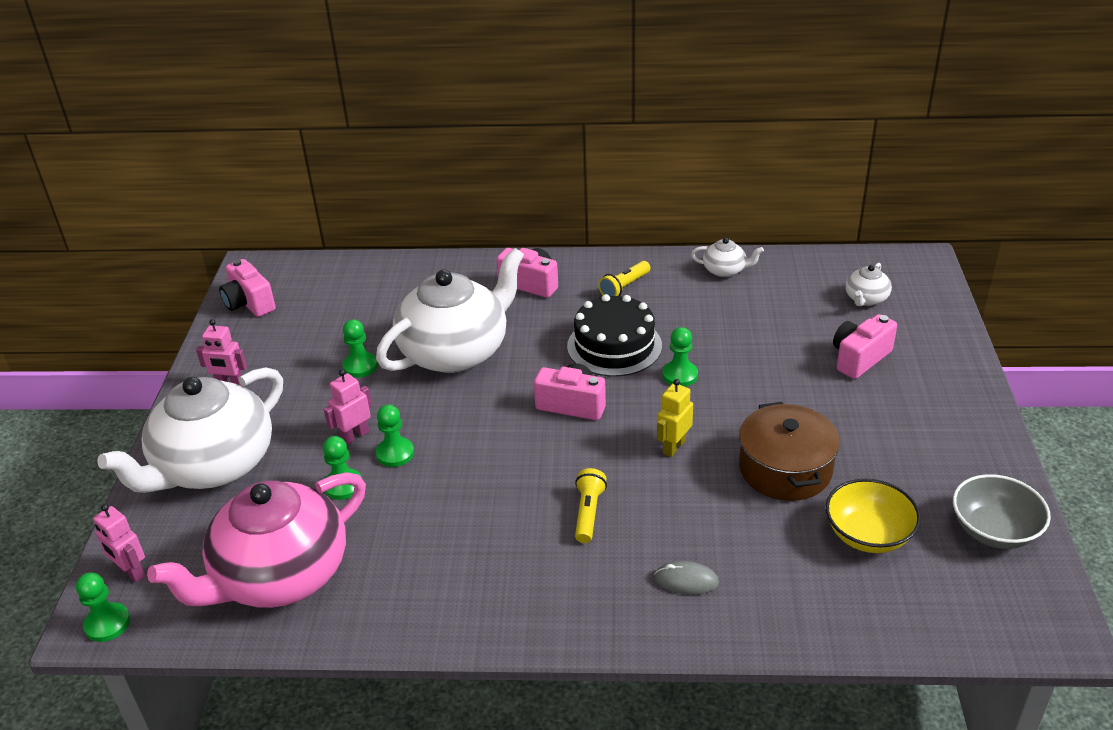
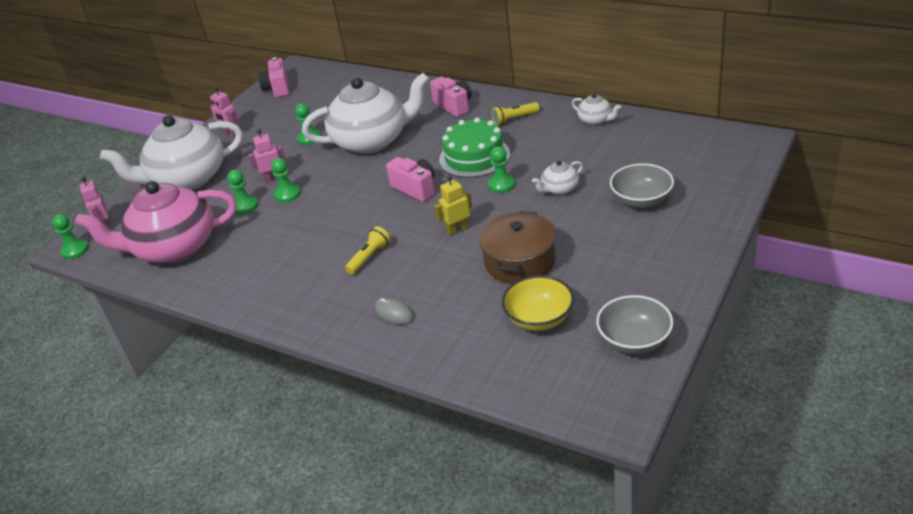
camera: 30 degrees right, 0 degrees up
black cake [567,294,662,376] -> green cake [439,117,510,178]
pink camera [833,314,897,379] -> grey bowl [610,163,674,208]
white teapot [845,263,892,306] -> white teapot moved to [532,160,583,195]

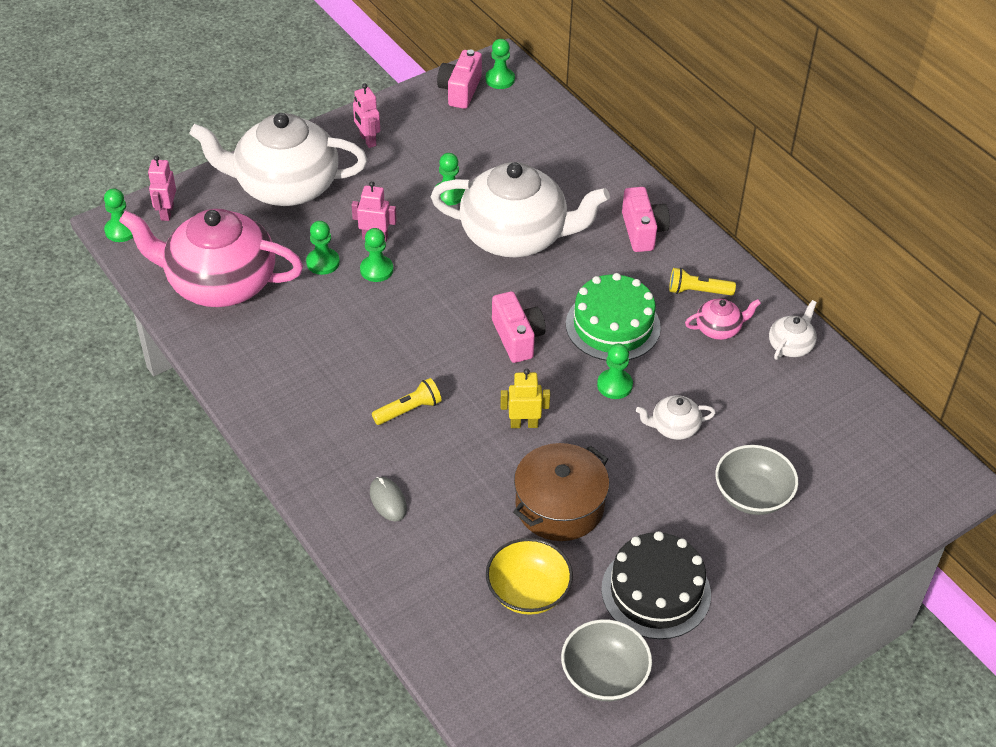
camera: 20 degrees right, 10 degrees up
white teapot [572,93,621,125] -> white teapot turned 120 degrees counterclockwise [769,300,817,360]
none -> green pawn [486,39,515,89]
none -> black cake [601,531,711,639]
none -> pink teapot [685,298,761,340]

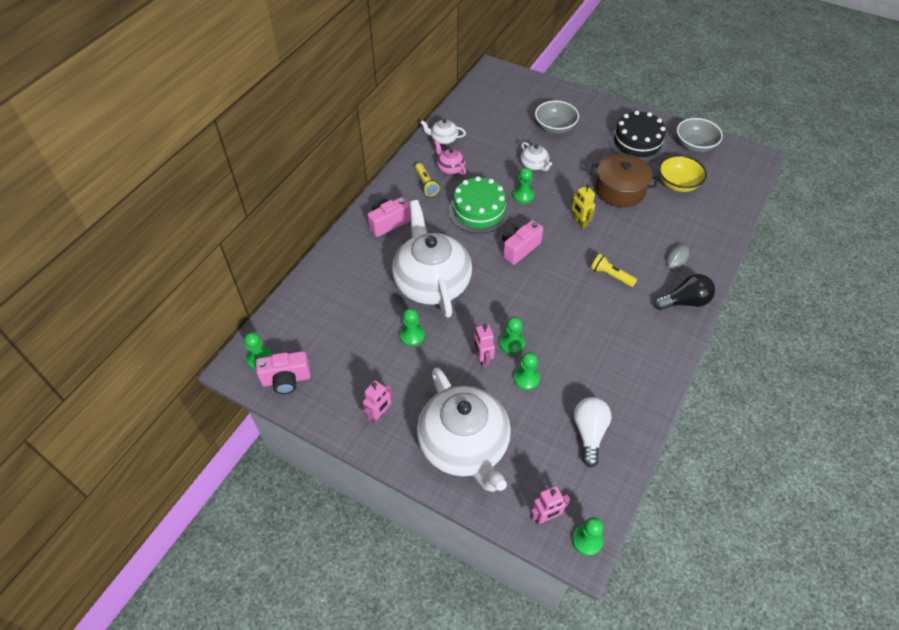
camera: 115 degrees left, 5 degrees up
pink teapot [119,209,303,307] -> white light bulb [574,397,611,468]
none -> black light bulb [654,274,715,310]

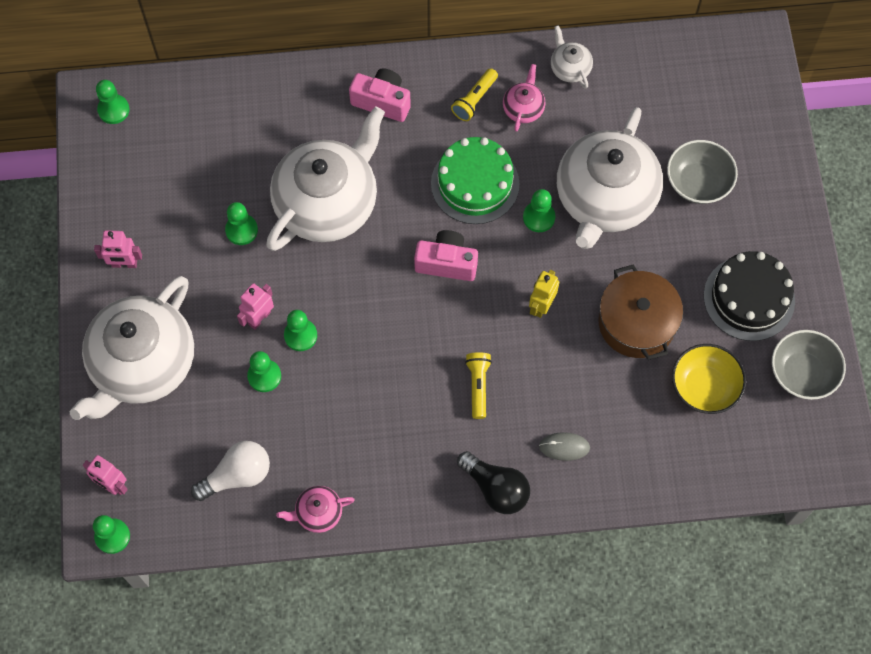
camera: 55 degrees right, 15 degrees up
pink camera [256,351,311,394] -> none
white teapot [521,142,552,171] -> white teapot [557,107,663,249], size x2.40
none -> pink teapot [276,486,355,533]

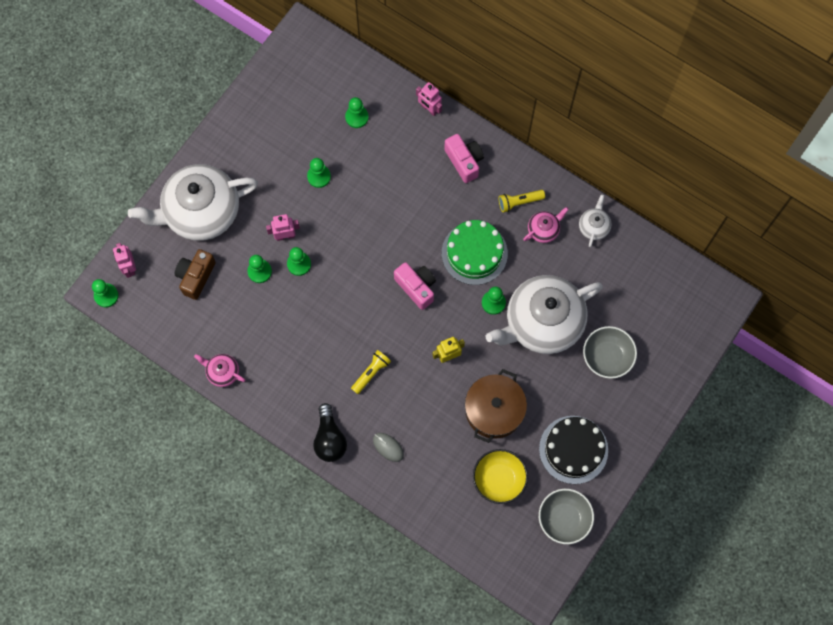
camera: 40 degrees right, 5 degrees up
pink robot [94,230,142,268] -> pink robot moved to [416,82,442,116]
green pawn [96,80,130,124] -> green pawn moved to [345,97,369,128]
white light bulb [191,441,270,501] -> none
white teapot [266,106,385,251] -> none
none -> brown camera [175,249,216,300]

